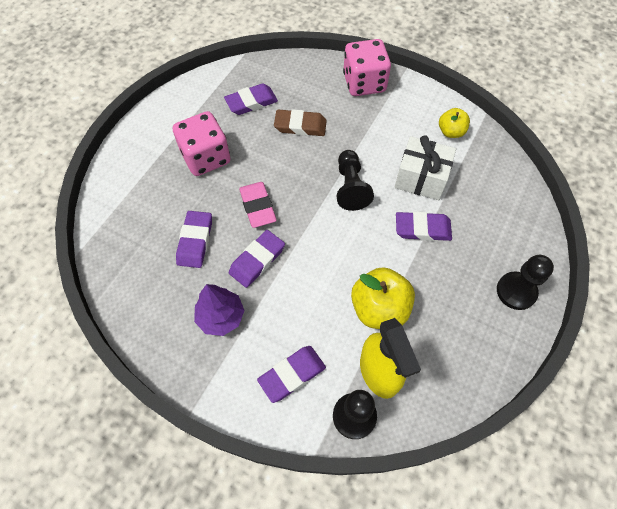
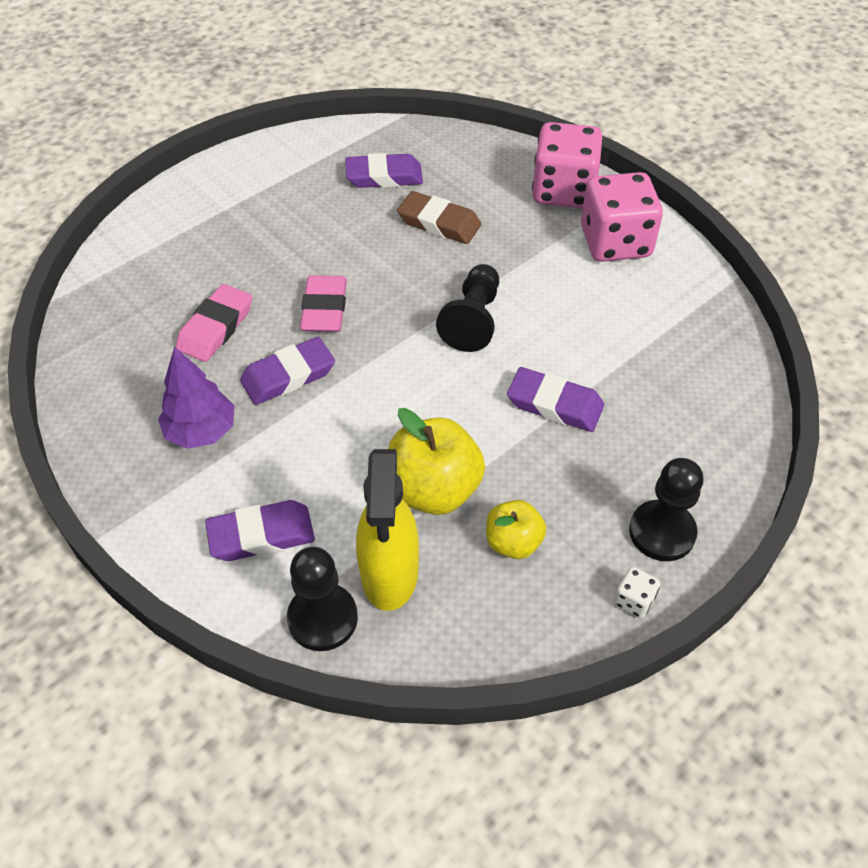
camera: 20 degrees right, 10 degrees down
pink dice [173,111,230,176] -> pink dice moved to [581,172,663,262]
purple eraser [176,211,212,268] -> pink eraser [176,284,252,362]
white gift [395,135,456,200] -> none
yellow apple [439,108,470,138] -> yellow apple moved to [486,500,546,559]
none -> white dice [614,567,660,618]

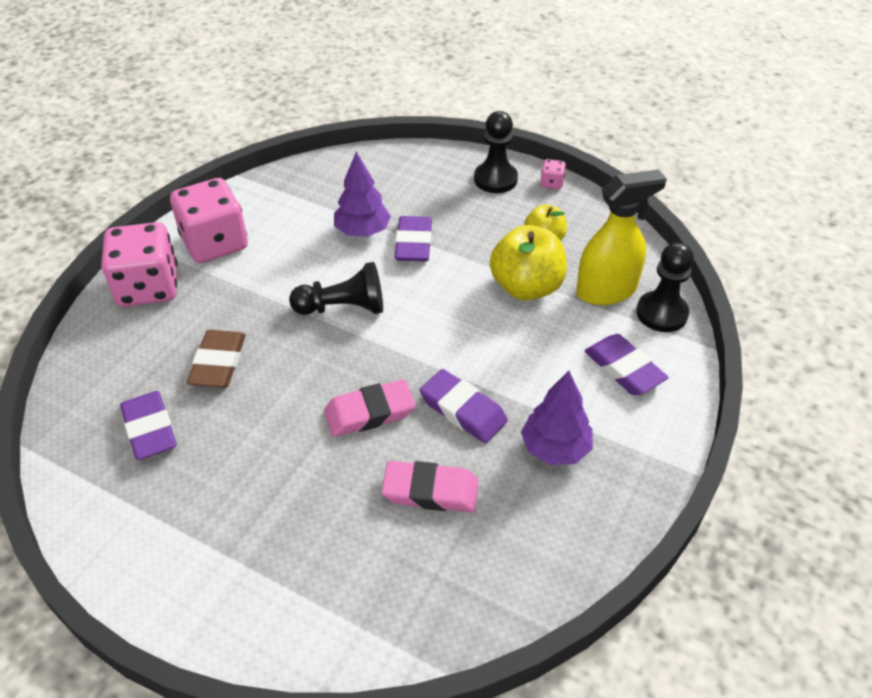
camera: 110 degrees left, 5 degrees down
white dice [614,567,660,618] -> pink dice [540,159,566,189]
none -> purple tree [334,151,391,237]

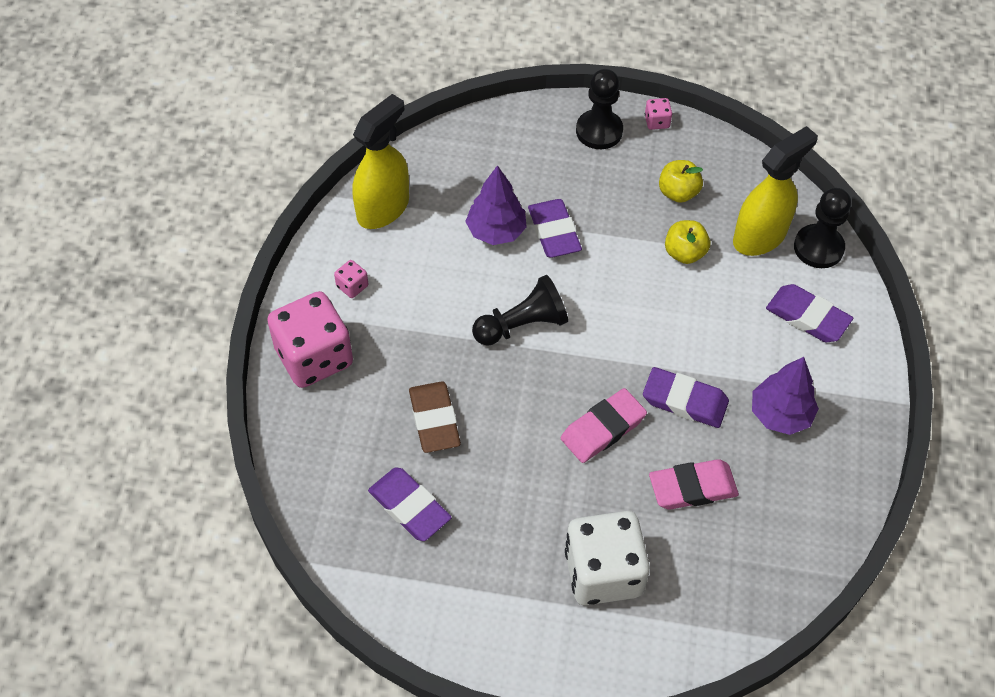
camera: 20 degrees left, 10 degrees up
pink dice [170,178,248,263] -> pink dice [334,260,368,298], size x0.41
yellow apple [490,225,567,300] -> yellow apple [665,220,710,264], size x0.59
none -> yellow spray bottle [352,94,409,229]
none -> white dice [565,511,650,606]

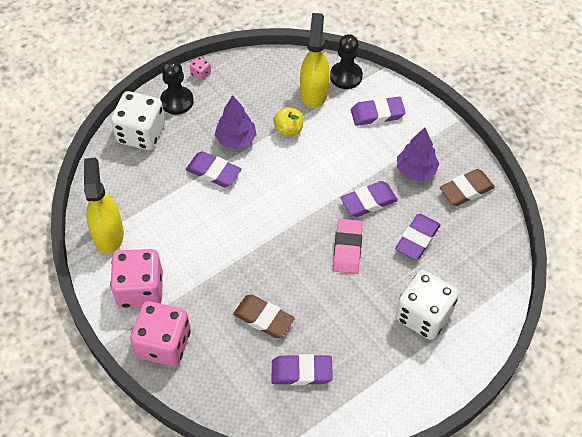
camera: 45 degrees left, 0 degrees up
pink dice [334,260,368,298] -> pink dice [110,249,163,308], size x2.45
purple tree [465,165,527,245] -> purple tree moved to [215,95,257,149]
black pawn [472,275,568,346] -> none
pink eraser [649,459,739,510] -> purple eraser [395,214,441,260]
yellow apple [659,160,703,203] -> none
none -> white dice [111,91,165,150]
none -> brown eraser [440,169,495,206]

